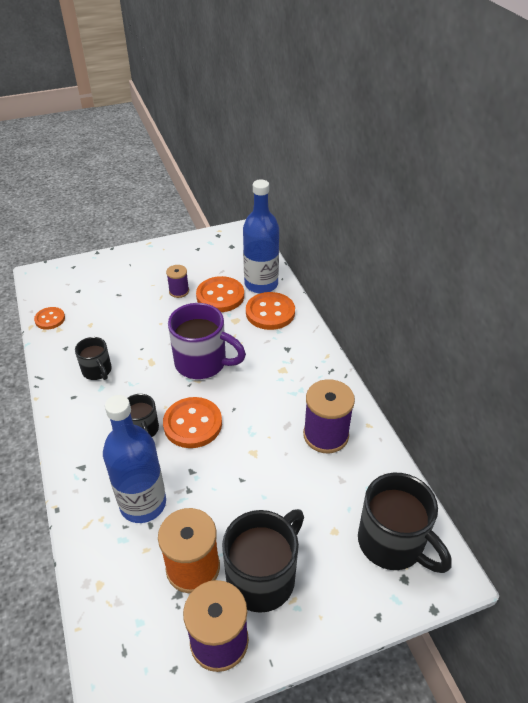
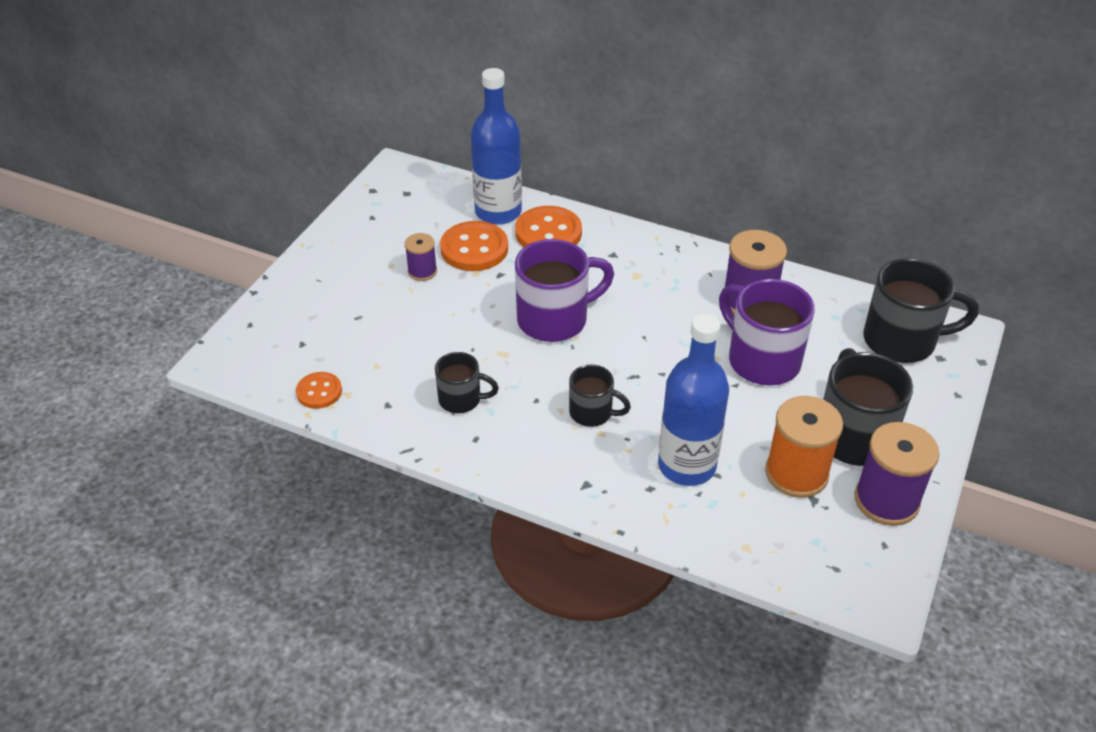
camera: 45 degrees left, 0 degrees up
orange button [163,397,222,448] -> none
none -> purple mug [719,279,815,386]

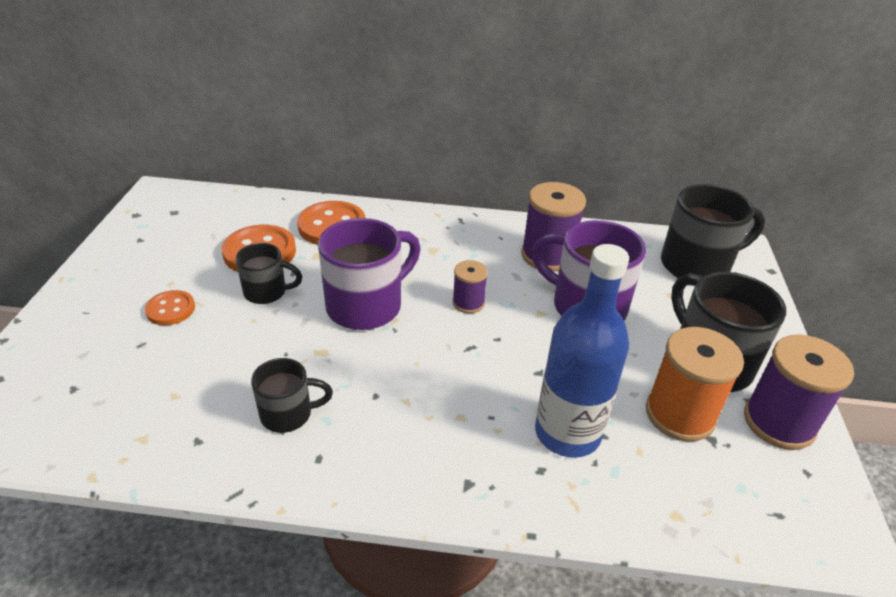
camera: 20 degrees left, 5 degrees down
orange button [296,372,342,409] -> orange button moved to [145,290,195,326]
purple spool [405,233,437,281] -> purple spool moved to [452,260,488,313]
blue bottle [471,68,522,225] -> none
black mug [569,365,631,427] -> black mug moved to [236,243,302,304]

